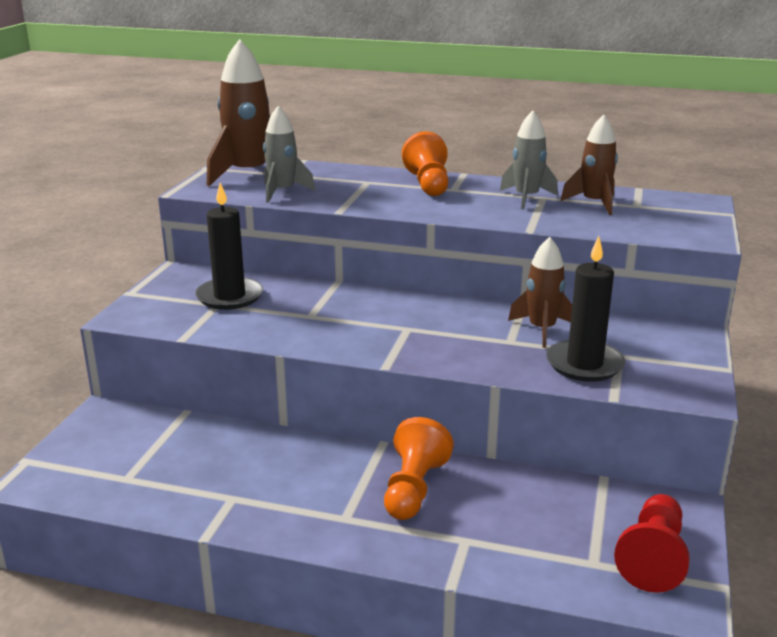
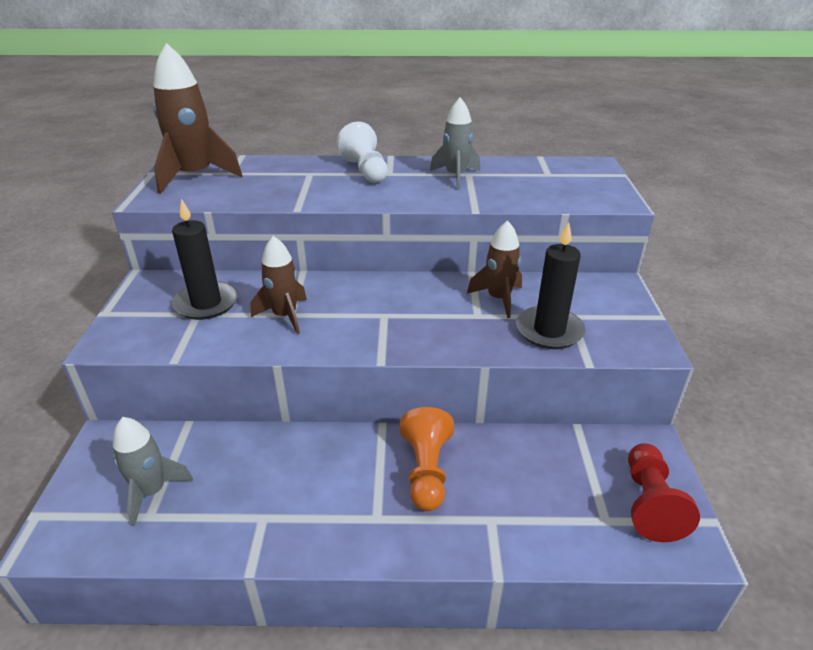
camera: 15 degrees left, 10 degrees up
grey rocket [263,106,316,203] -> grey rocket moved to [113,417,193,526]
orange pawn [402,131,449,196] -> white pawn [336,121,388,183]
brown rocket [560,115,618,215] -> brown rocket moved to [250,236,307,334]

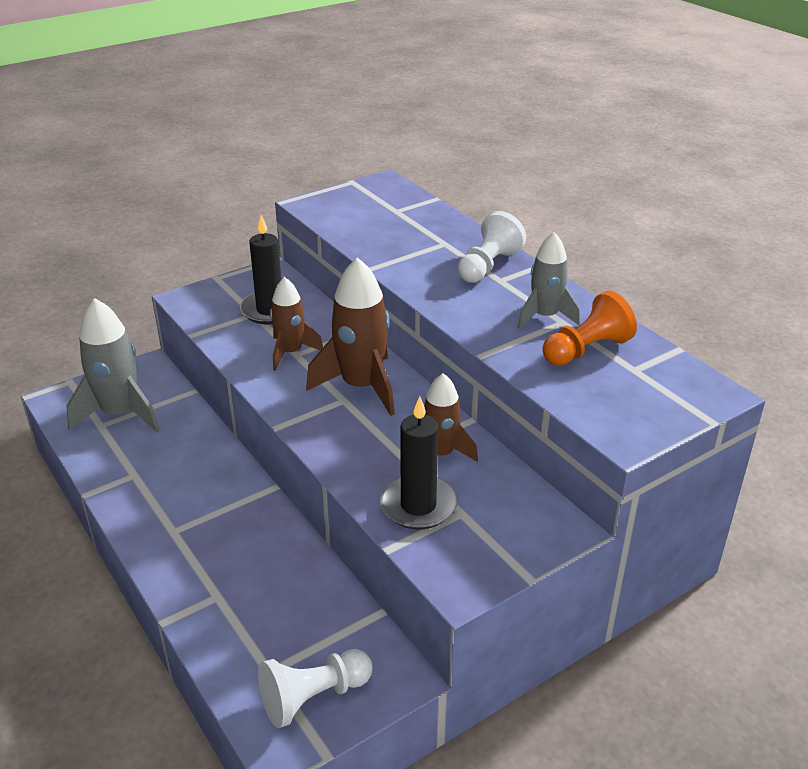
camera: 55 degrees right, 0 degrees up
grey rocket [113,417,193,526] -> grey rocket [66,298,160,432], size x1.60
brown rocket [153,43,242,194] -> brown rocket moved to [306,257,395,416]
orange pawn [400,407,454,511] -> orange pawn moved to [542,291,637,366]
red pawn [628,443,700,542] -> white pawn [258,649,373,728]

